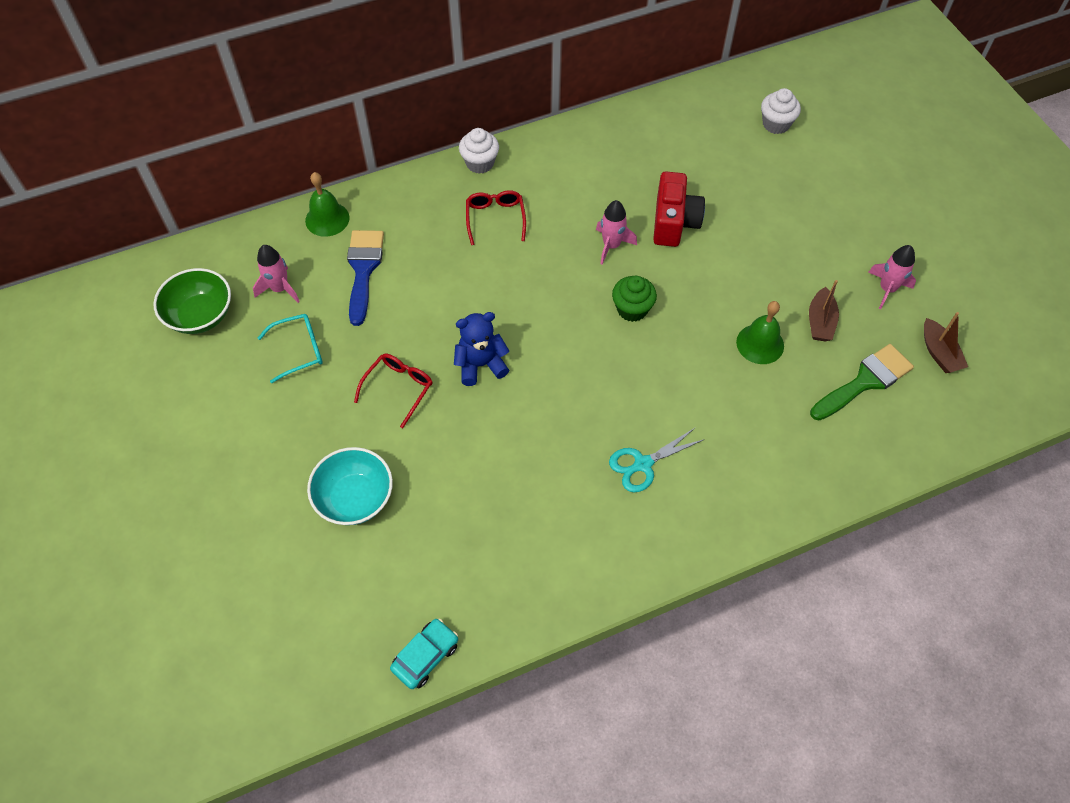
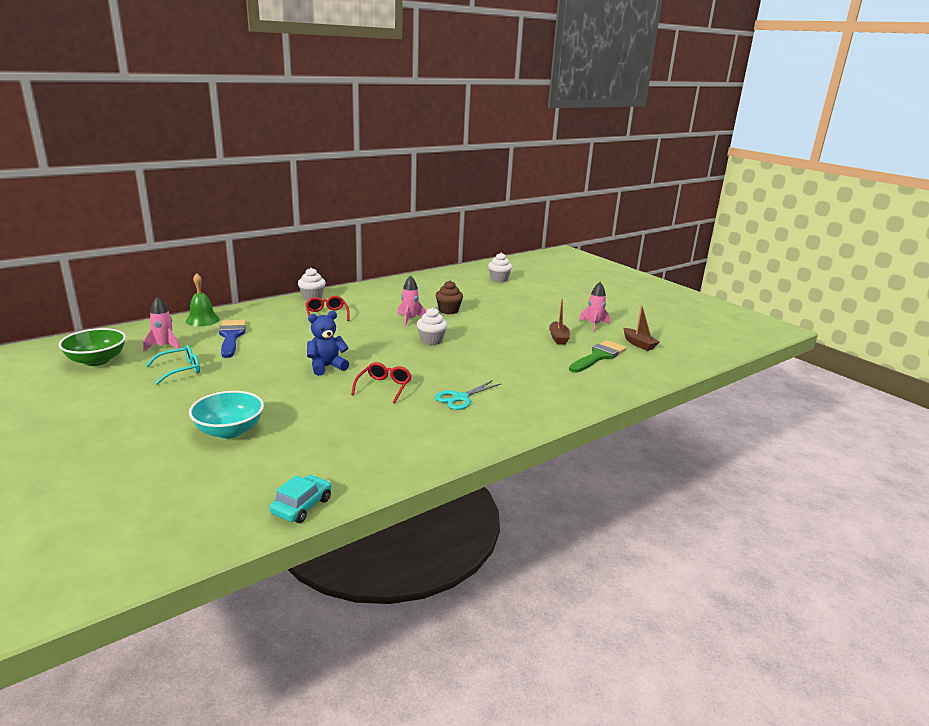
camera: 15 degrees left, 35 degrees down
red glasses [354,354,432,428] -> red glasses moved to [351,362,412,404]
green cupcake [612,276,657,322] -> white cupcake [417,307,448,345]
red camera [653,172,705,247] -> brown cupcake [435,281,463,314]
green bell [736,301,784,364] -> none

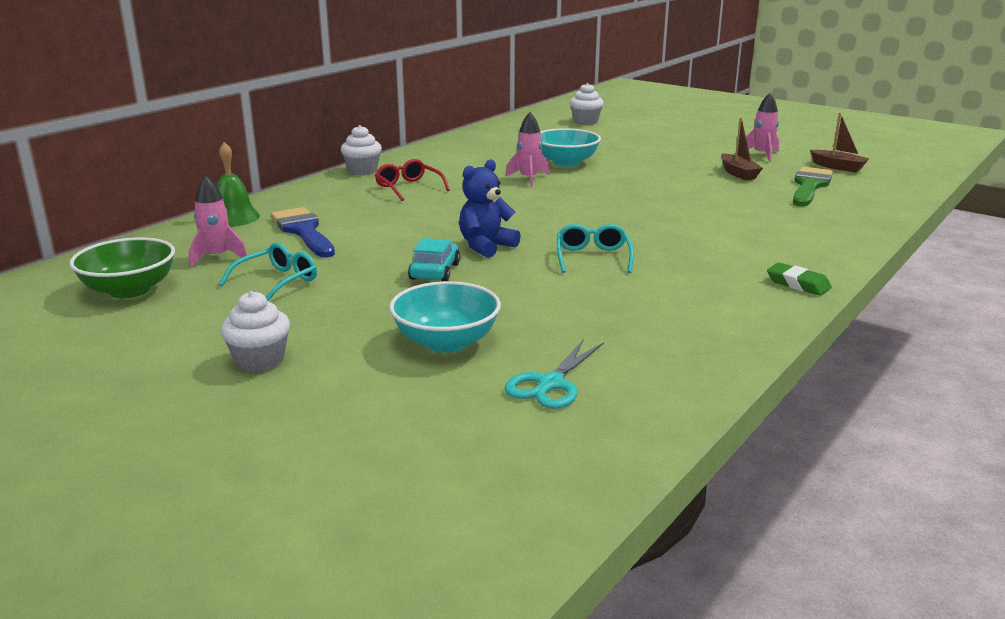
camera: 15 degrees left, 0 degrees up
turquoise car [270,475,331,523] -> turquoise car moved to [408,238,460,281]
red glasses [351,362,412,404] -> turquoise glasses [557,224,634,273]
white cupcake [417,307,448,345] -> white cupcake moved to [221,291,290,372]
brown cupcake [435,281,463,314] -> turquoise bowl [540,128,601,167]
turquoise scissors [435,380,502,410] -> turquoise scissors moved to [504,339,604,409]
none -> green eraser [767,263,832,296]

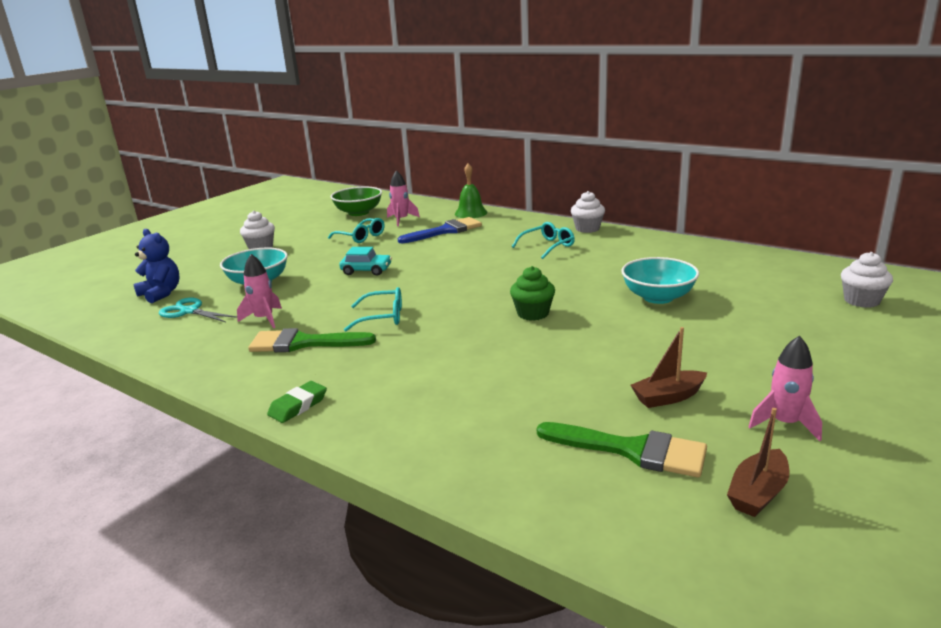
camera: 90 degrees right, 0 degrees up
red glasses [375,159,450,201] -> turquoise glasses [512,222,575,259]
blue teddy bear [459,159,521,258] -> blue teddy bear moved to [133,229,180,303]
pink rocket [506,112,550,187] -> pink rocket moved to [237,254,282,328]
none -> green brush [248,328,376,352]
none -> green cupcake [510,266,555,321]

